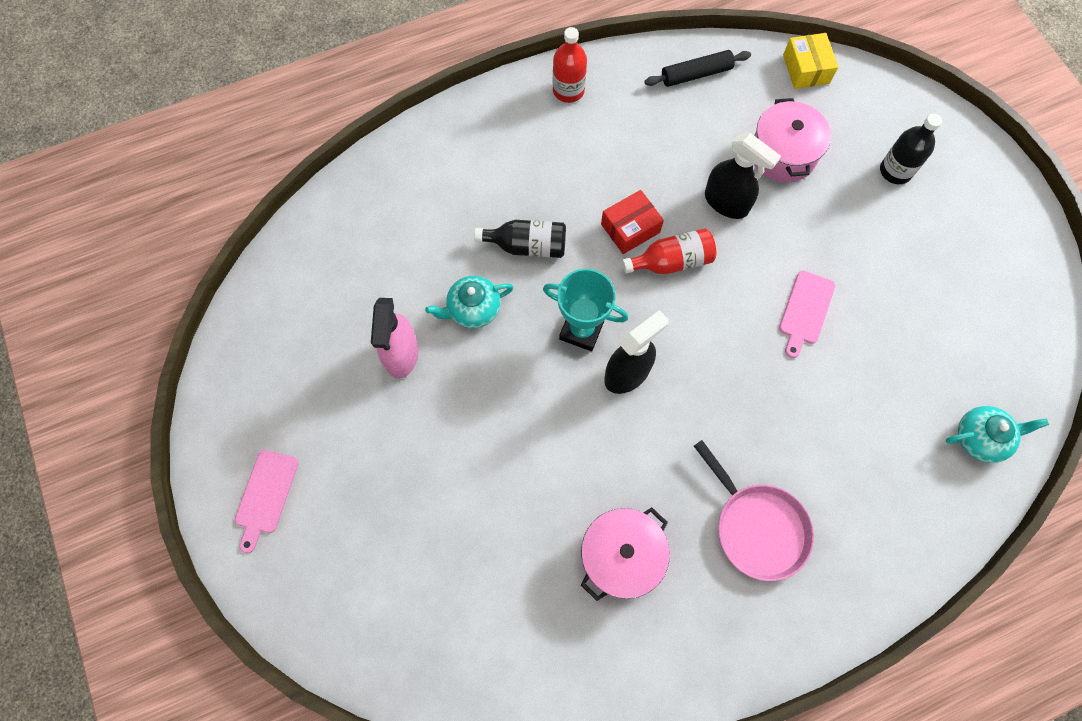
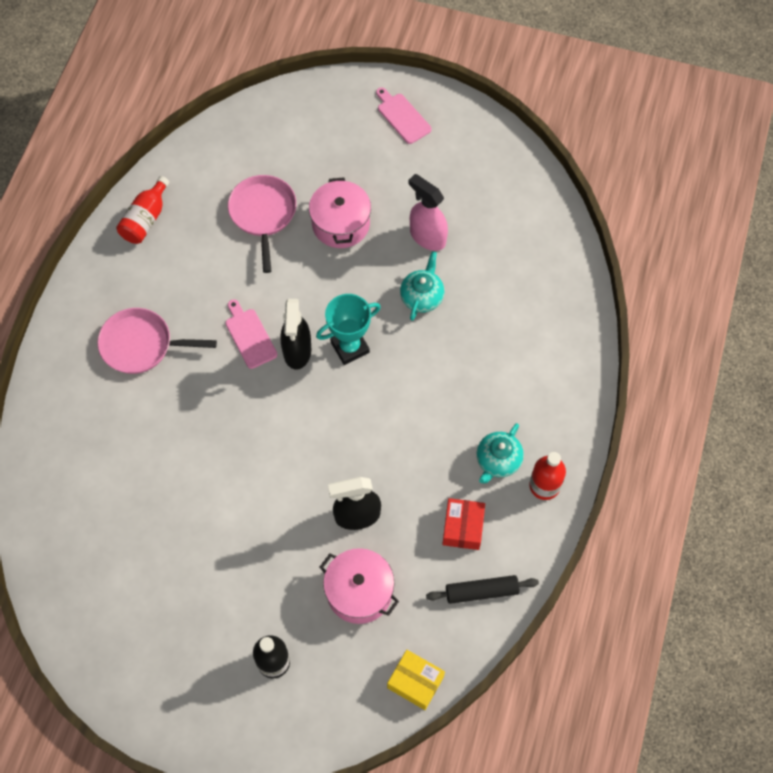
camera: 130 degrees right, 5 degrees down
black bottle [474,220,566,258] -> none
pink pot [581,507,670,601] -> pink pot moved to [309,177,371,248]
red box [601,190,664,254] -> red box moved to [442,498,485,550]
red bottle [622,228,716,274] -> red bottle moved to [116,176,169,244]
black rolling pin [644,50,751,87] -> black rolling pin turned 60 degrees clockwise [426,575,539,604]
pink cutting board [779,271,835,358] -> pink cutting board moved to [226,299,277,369]
turquoise teapot [946,406,1049,463] -> turquoise teapot moved to [477,423,524,483]
none -> pink pan [228,175,297,273]

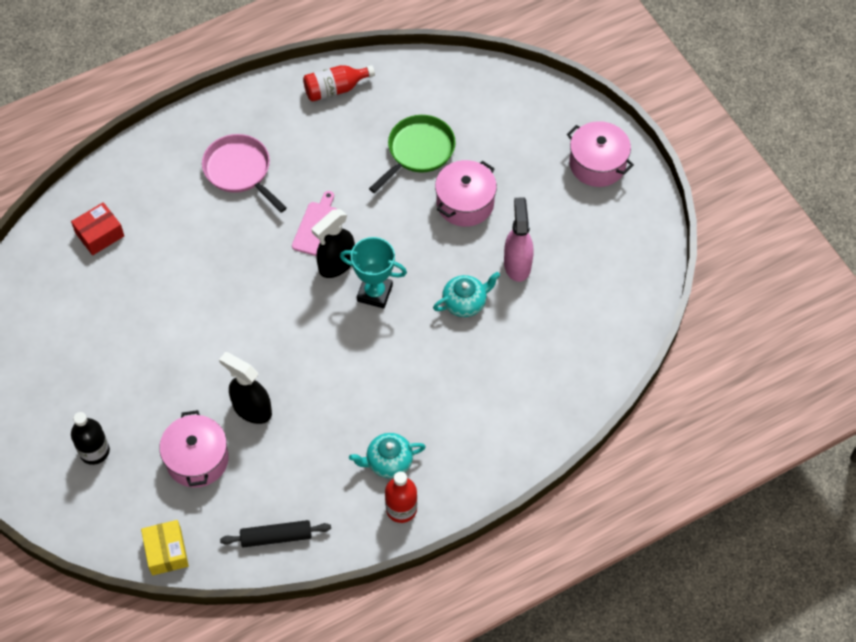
camera: 45 degrees right, 5 degrees down
pink pan [228,175,297,273] -> green pan [369,115,456,193]
pink cutting board [376,87,432,144] -> pink pot [567,121,634,187]
black rolling pin [426,575,539,604] -> black rolling pin turned 45 degrees counterclockwise [220,520,331,548]
red box [442,498,485,550] -> red box moved to [71,202,124,255]

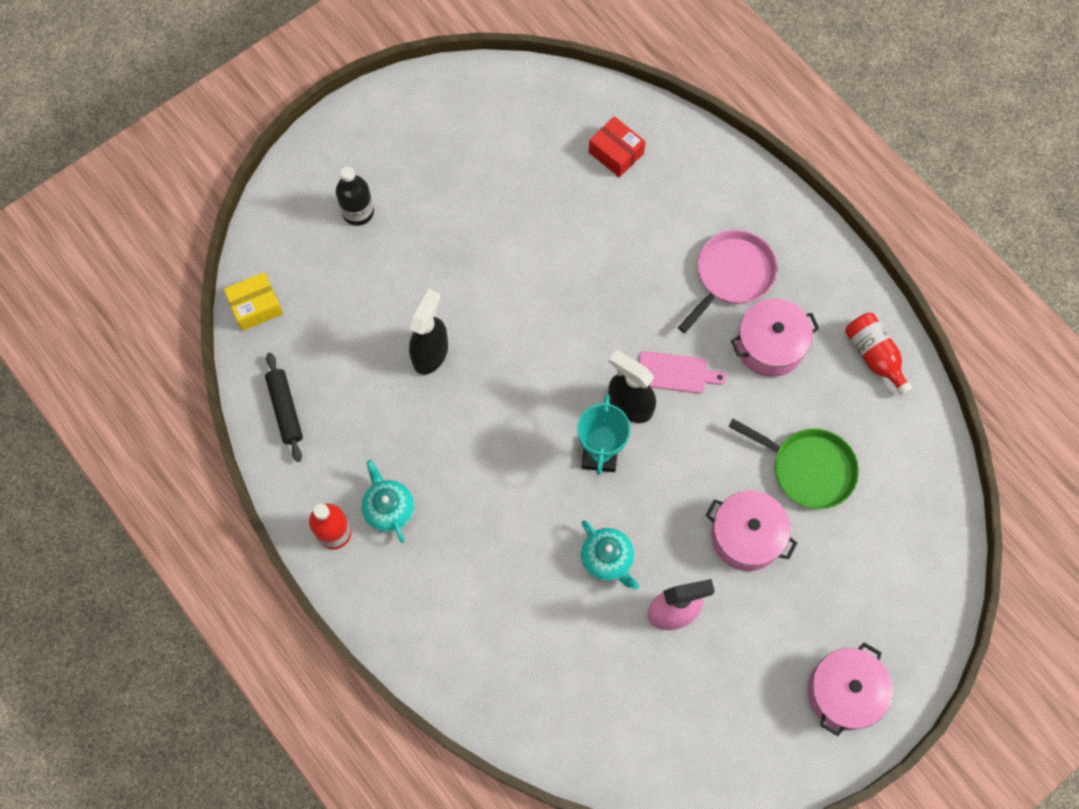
camera: 80 degrees right, 10 degrees up
pink pot [159,410,229,488] -> pink pot moved to [731,299,819,377]

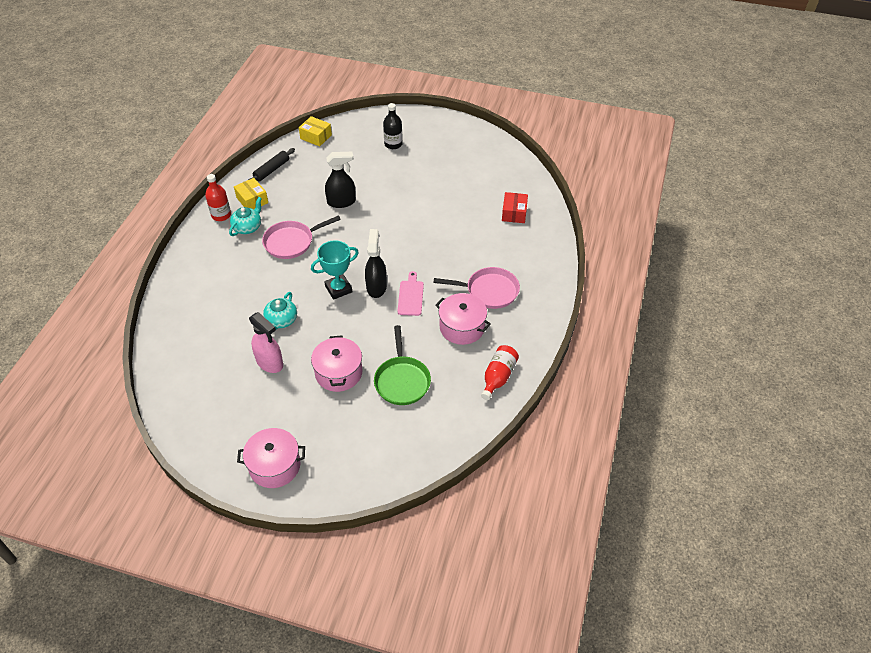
camera: 55 degrees right, 20 degrees down
pink cutting board [638,351,727,394] -> pink cutting board turned 150 degrees counterclockwise [398,271,424,316]
none -> yellow box [234,178,268,209]
none -> pink pan [262,215,341,259]

